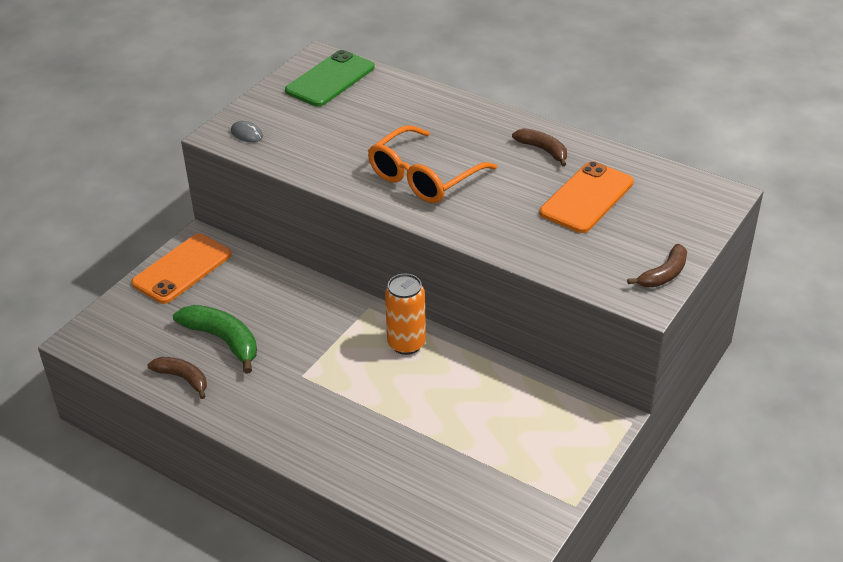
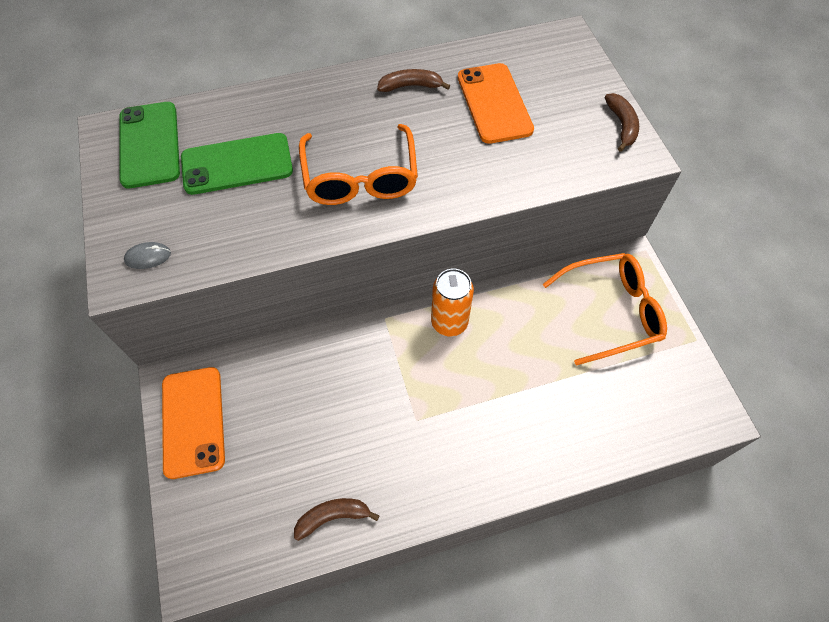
camera: 50 degrees left, 20 degrees up
green banana [173,305,257,374] -> none
none -> green phone [181,133,293,195]
none -> orange glasses [543,253,667,366]

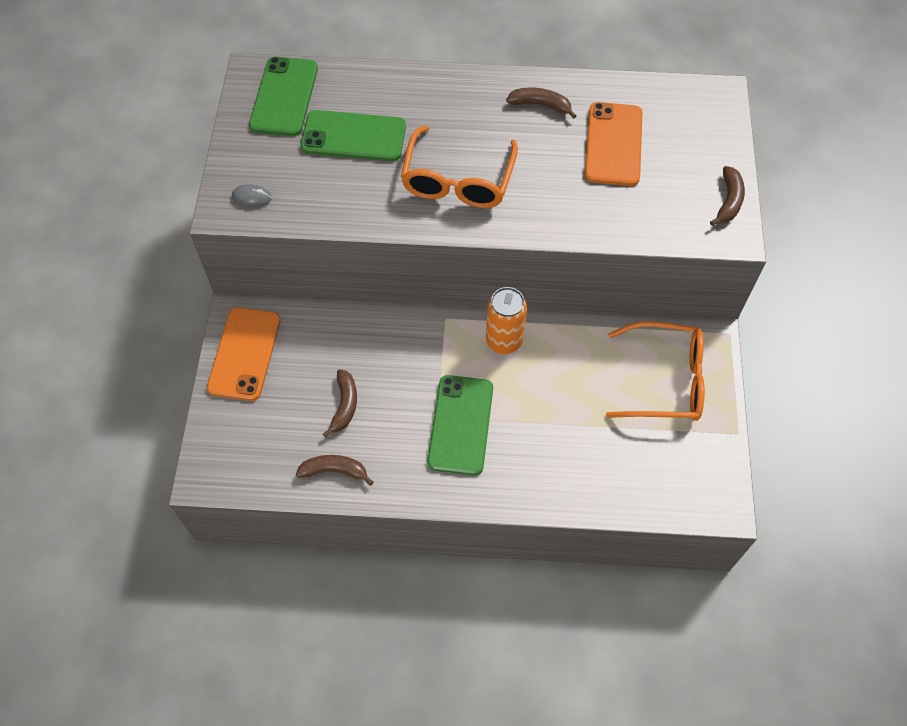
camera: 20 degrees right, 0 degrees up
none -> brown banana [323,369,357,437]
none -> green phone [427,375,493,475]

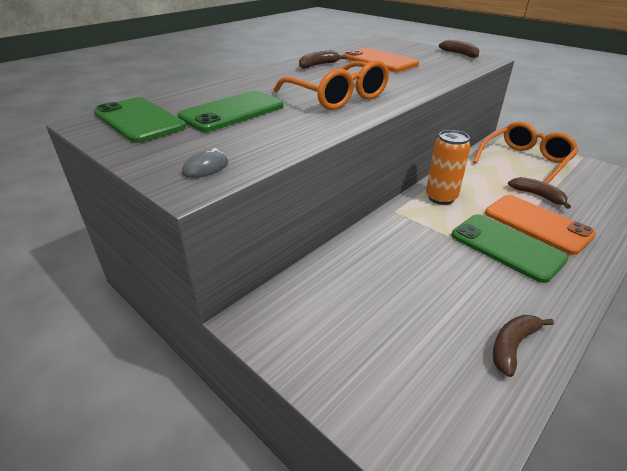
camera: 50 degrees left, 25 degrees down
orange phone [207,307,281,401] -> orange phone moved to [485,195,596,255]
brown banana [323,369,357,437] -> brown banana moved to [508,177,571,209]

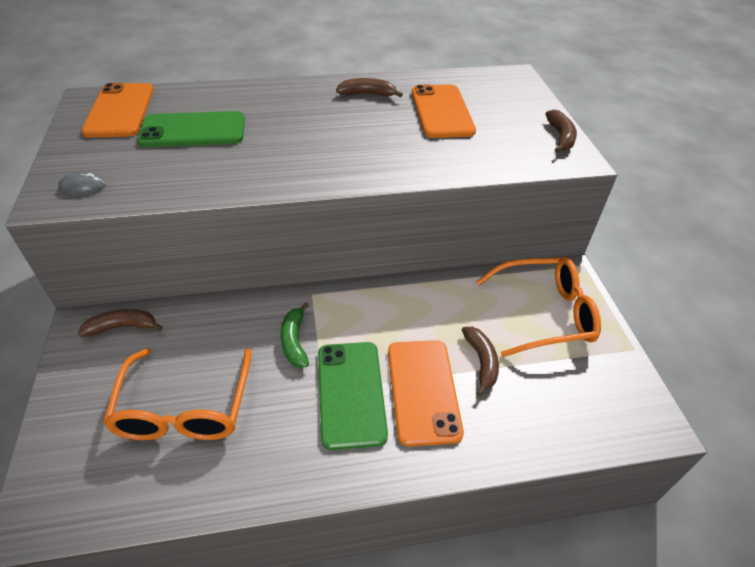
camera: 35 degrees right, 10 degrees up
green phone [94,97,186,143] -> orange phone [81,83,154,138]
orange glasses [273,60,389,110] -> orange glasses moved to [103,348,251,440]
orange can [426,130,471,205] -> none
brown banana [493,315,554,377] -> brown banana moved to [78,309,163,337]
none -> green banana [281,302,309,367]

